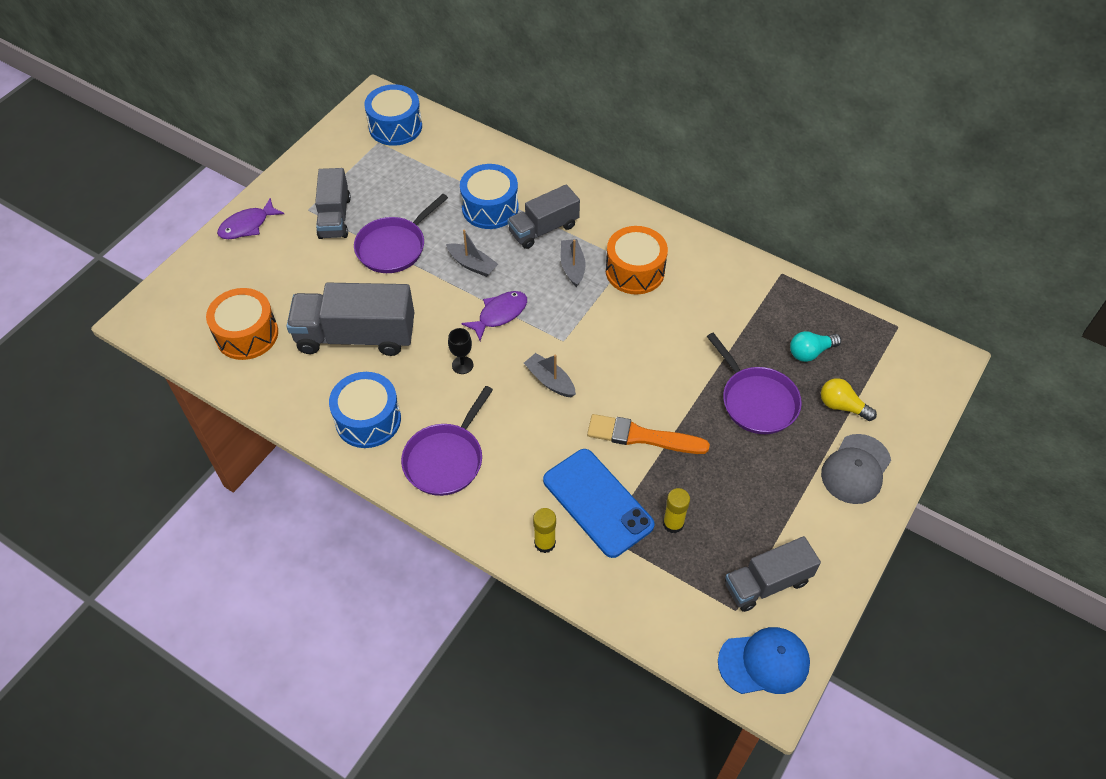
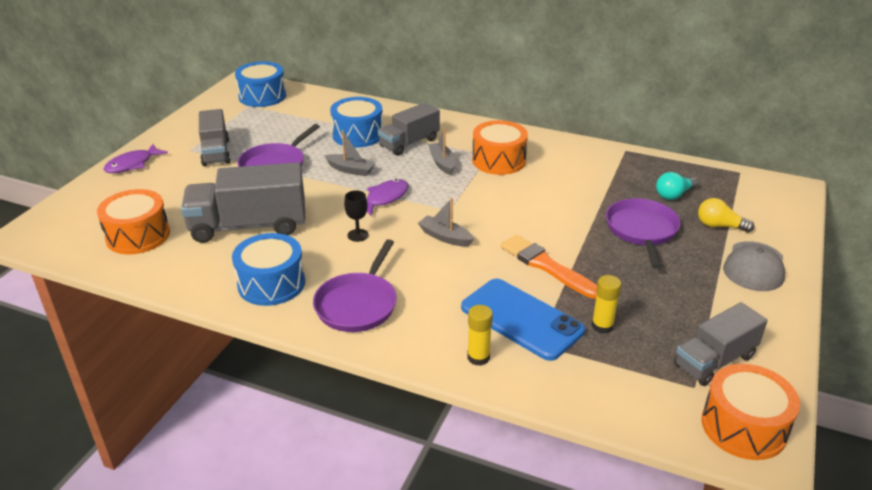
camera: 10 degrees left, 20 degrees down
orange brush [587,414,710,454] -> orange brush turned 45 degrees clockwise [501,235,597,299]
purple pan [707,333,802,434] -> purple pan turned 135 degrees counterclockwise [606,198,681,269]
blue cap [718,627,810,694] -> orange drum [701,364,800,460]

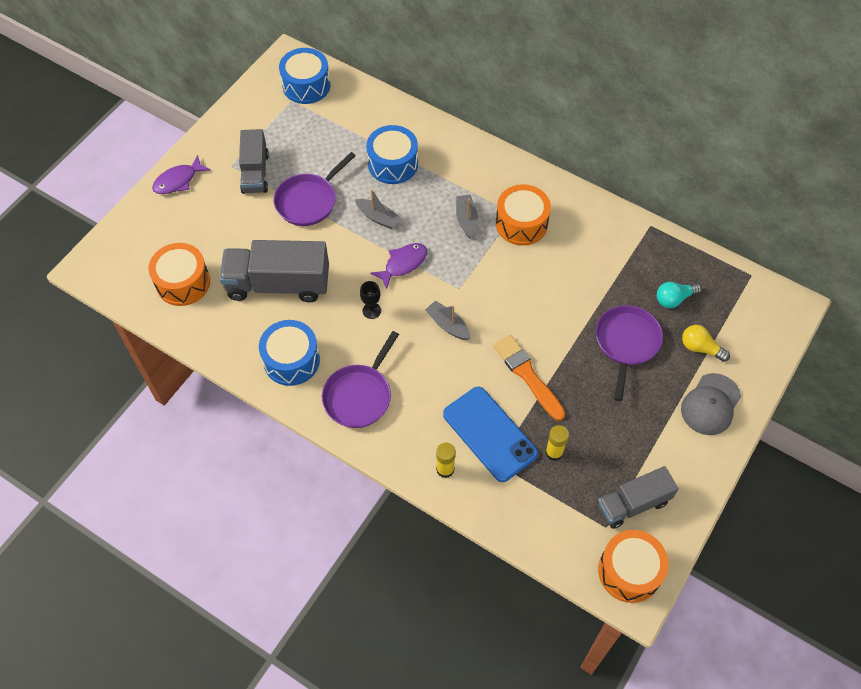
camera: 10 degrees right, 25 degrees up
grey truck [378,102,440,156] -> none

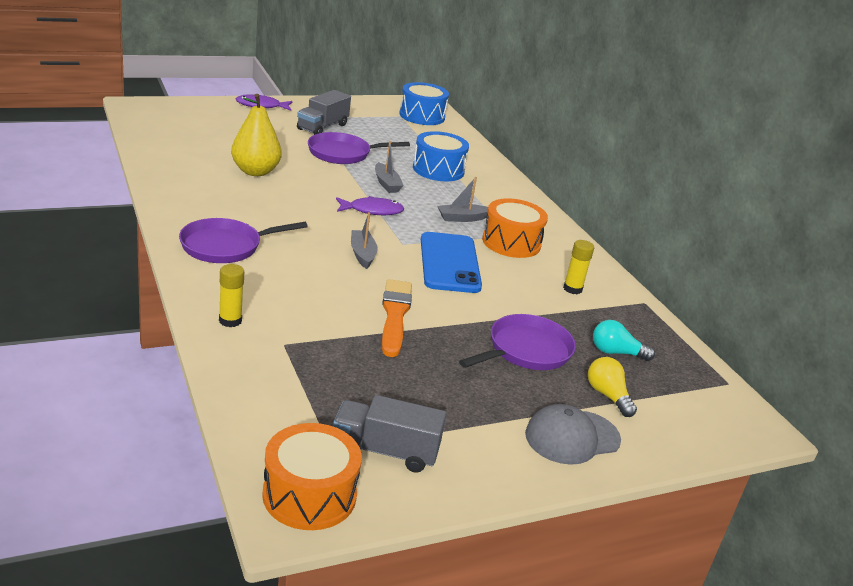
camera: 30 degrees right, 30 degrees down
orange drum [149,243,210,306] -> none
grey truck [219,240,329,302] -> yellow pear [231,94,282,176]
blue drum [259,320,320,386] -> none
black goblet [360,281,381,319] -> none
blue phone [443,387,538,482] -> blue phone moved to [421,232,482,293]
grey boat [456,195,478,239] -> grey boat turned 135 degrees counterclockwise [437,177,488,222]
yellow glue stick [545,425,569,461] -> yellow glue stick moved to [563,240,594,294]

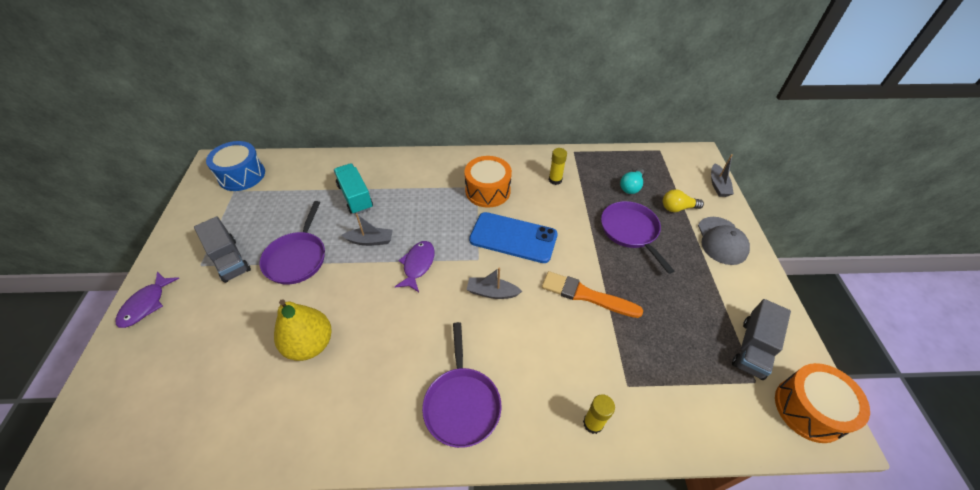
camera: 65 degrees left, 20 degrees up
blue drum [413,131,469,181] -> turquoise truck [334,163,373,214]
grey boat [437,177,488,222] -> grey boat moved to [711,154,734,197]

